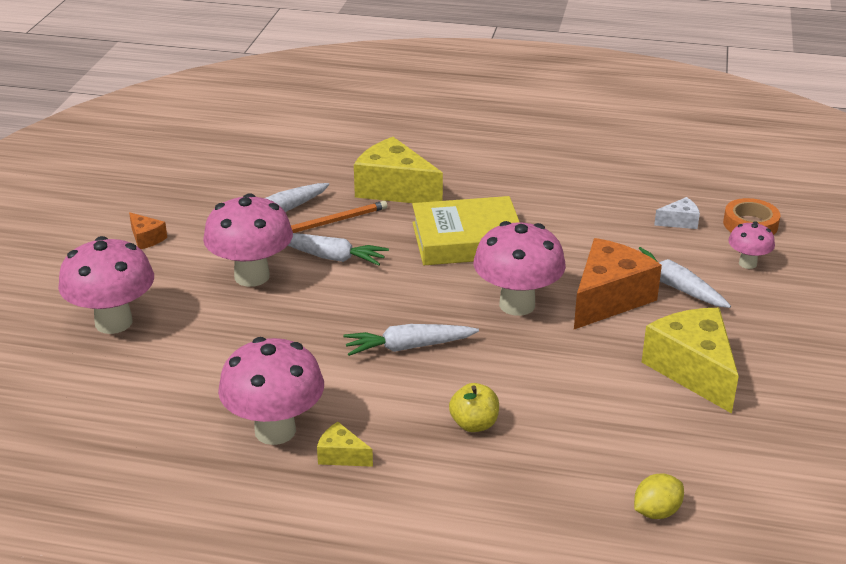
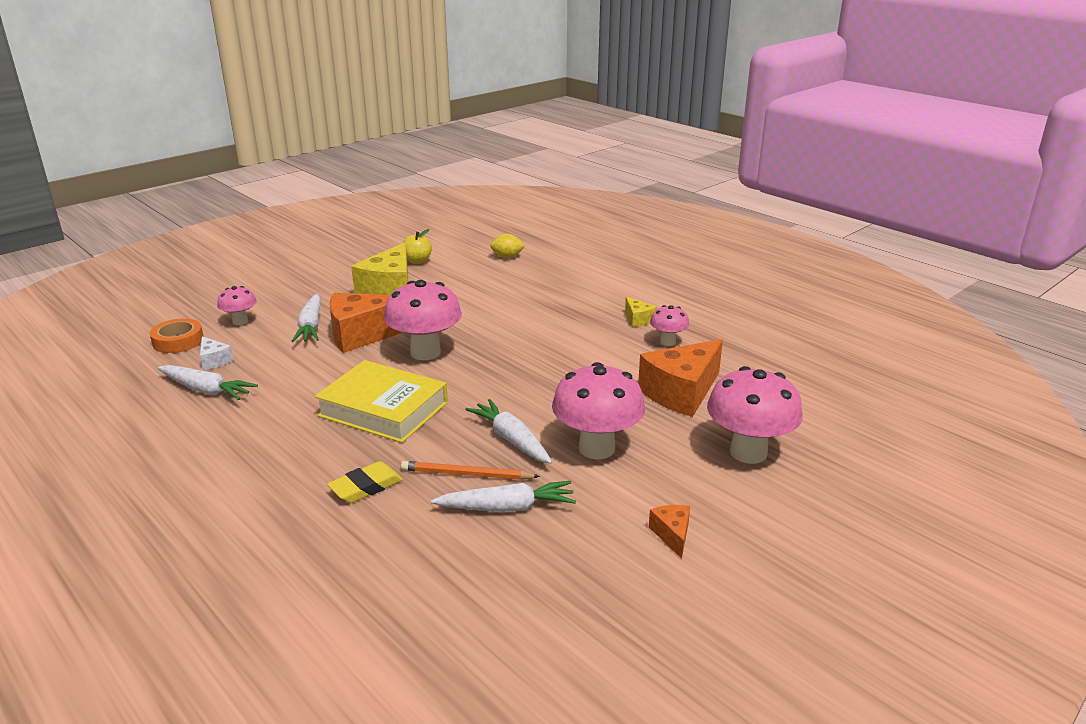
camera: 145 degrees left, 5 degrees down
pink mushroom [218,337,324,445] -> pink mushroom [650,305,689,346], size x0.52
white carrot [343,324,479,356] -> white carrot moved to [158,365,258,400]
yellow cheese [354,137,443,203] -> yellow eraser [327,461,403,503]
yellow apple [449,383,499,432] -> yellow apple moved to [403,229,432,264]
white cheese [654,197,700,229] -> white cheese turned 150 degrees counterclockwise [200,336,234,370]
none -> orange cheese [638,339,723,417]

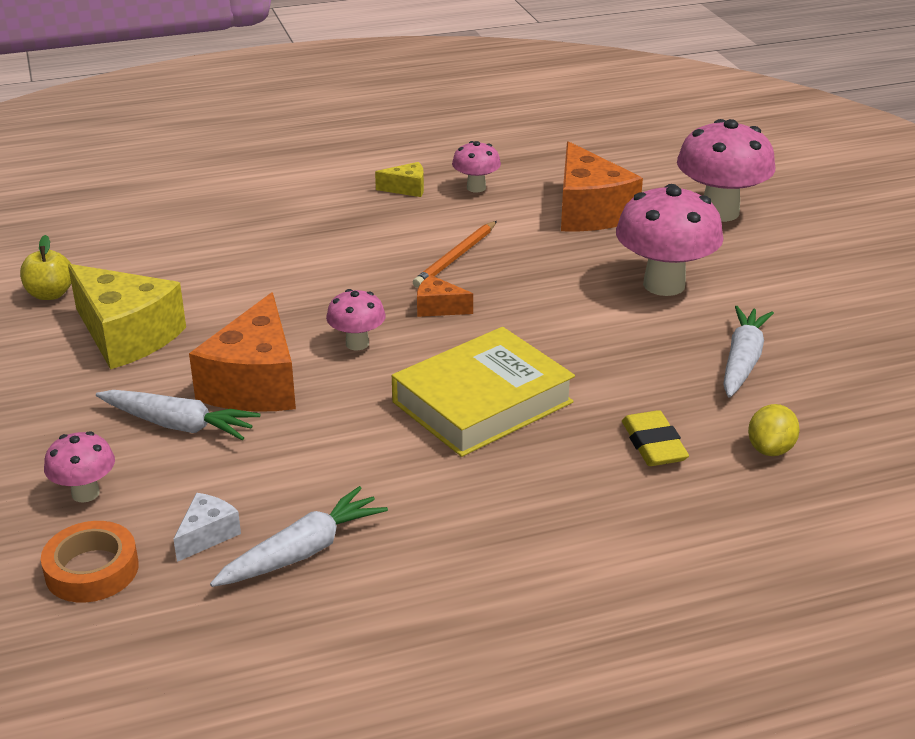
camera: 65 degrees left, 5 degrees up
white cheese [200,336,234,370] -> white cheese turned 45 degrees counterclockwise [173,493,241,562]
pink mushroom [384,280,462,360] -> pink mushroom [326,289,386,350], size x0.52
orange pencil [401,461,540,480] -> orange pencil moved to [413,221,497,288]
white carrot [465,399,552,464] -> none
yellow lemon [490,234,525,258] -> yellow lemon moved to [748,404,800,456]
orange cheese [649,505,690,559] -> orange cheese moved to [417,275,473,317]

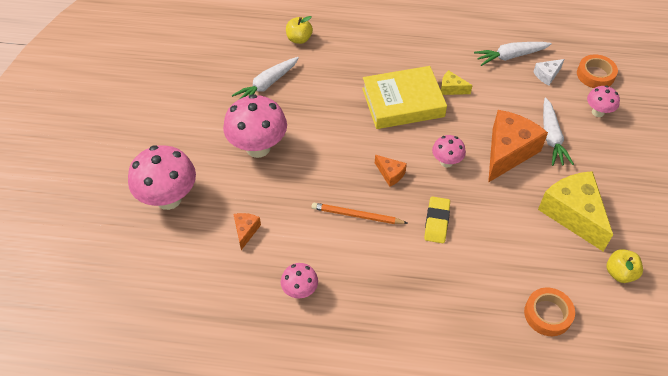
camera: 155 degrees left, 20 degrees up
white carrot [96,390,261,440] -> white carrot turned 135 degrees counterclockwise [543,98,574,166]
yellow cheese [375,162,424,197] -> yellow cheese moved to [441,70,473,95]
orange pencil [413,221,497,288] -> orange pencil turned 135 degrees counterclockwise [312,203,407,224]
orange cheese [561,141,643,232] -> orange cheese [233,213,261,250], size x0.46
yellow eraser [622,410,689,466] -> yellow eraser moved to [424,197,450,243]
yellow lemon [748,404,800,456] -> yellow apple [286,16,313,44]
none -> orange tape [524,287,575,336]

